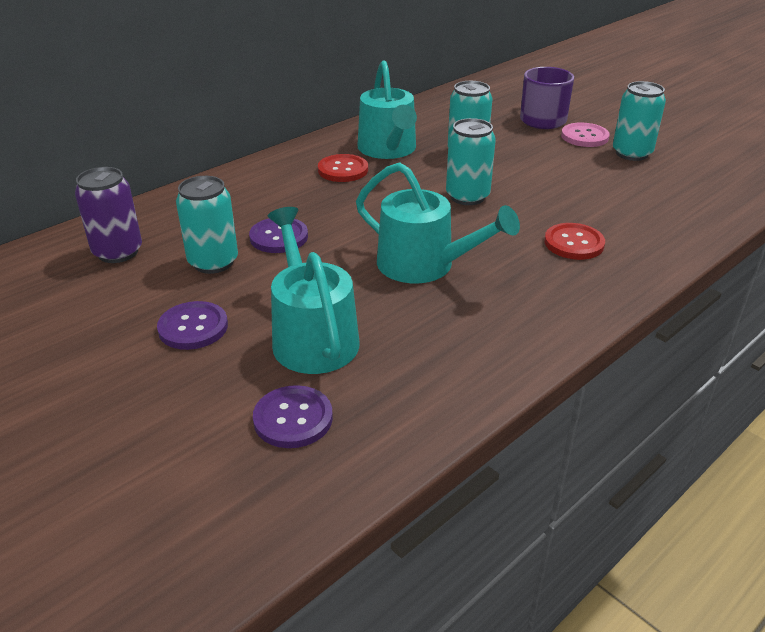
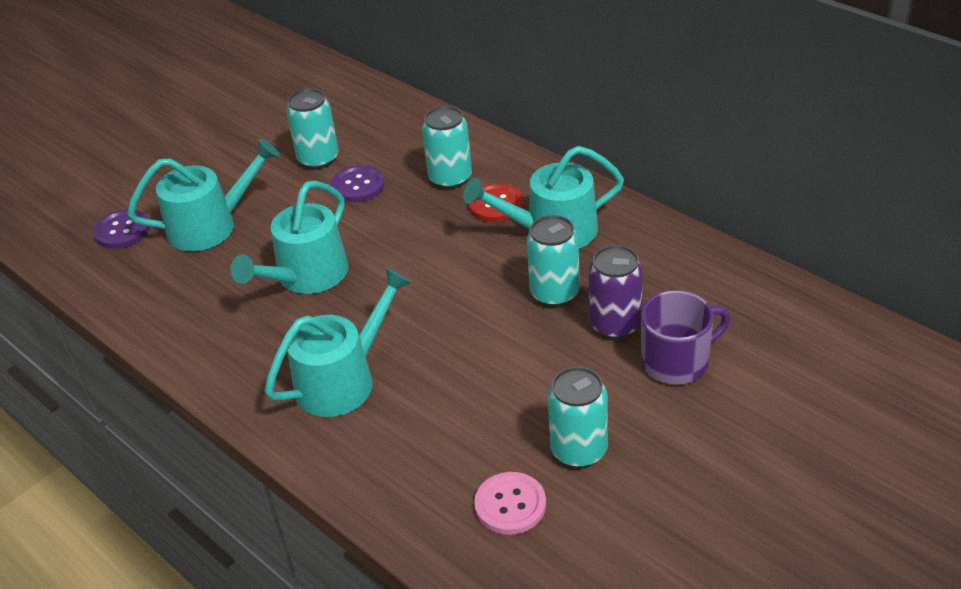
camera: 90 degrees right, 5 degrees up
purple can [75,167,142,263] -> purple can moved to [589,245,643,339]
purple button [157,301,228,350] -> none
turquoise can [446,118,496,205] -> turquoise can moved to [422,106,472,189]
red button [544,223,605,260] -> turquoise watering can [265,268,412,417]
pink button [561,123,610,147] -> pink button moved to [474,472,546,535]

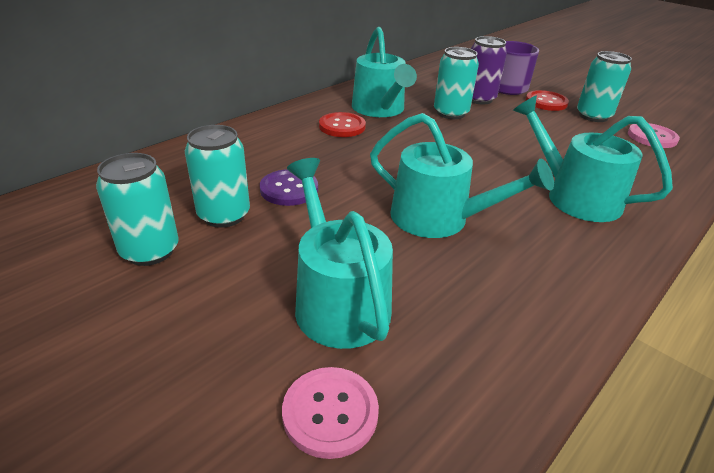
camera: 95 degrees left, 5 degrees down
purple button [93,209,149,249] -> pink button [282,367,379,459]
turquoise can [422,106,472,189] -> turquoise can moved to [96,153,179,266]
none -> red button [526,90,569,111]

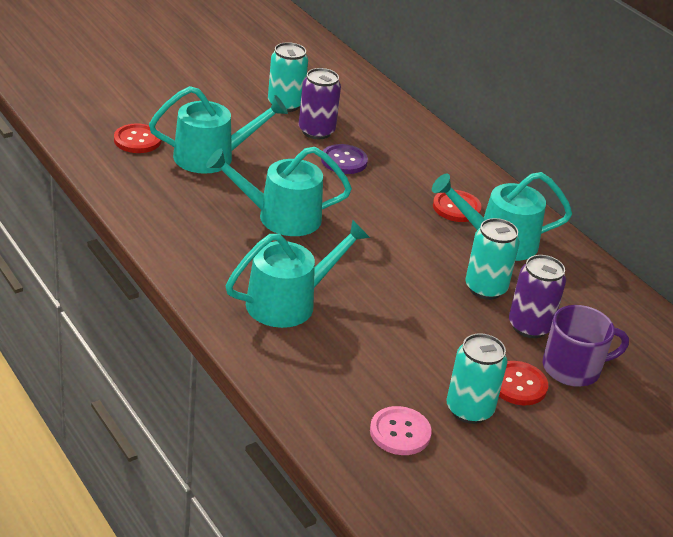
camera: 100 degrees right, 0 degrees up
turquoise can [184,125,250,228] -> purple can [299,68,341,139]
pink button [282,367,379,459] -> red button [114,124,161,153]
turquoise watering can [370,113,554,238] -> turquoise watering can turned 45 degrees clockwise [206,147,352,236]

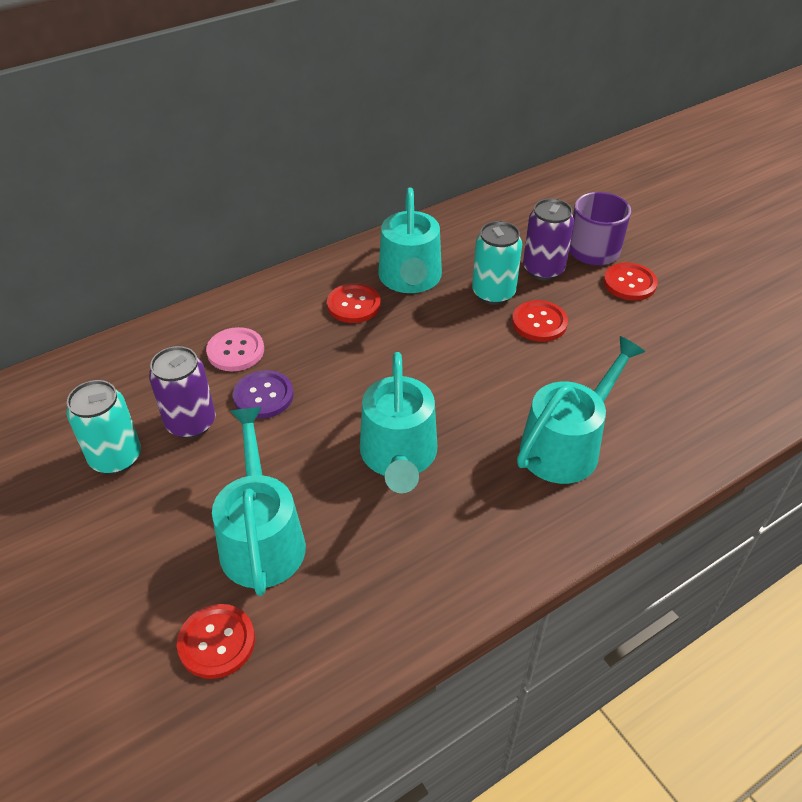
camera: 85 degrees left, 10 degrees up
turquoise watering can [226,220,370,328] -> turquoise watering can turned 75 degrees clockwise [517,336,645,484]
pink button [370,406,432,455] -> pink button moved to [206,327,264,371]
turquoise can [446,333,507,424] -> none
none -> red button [512,300,568,342]

